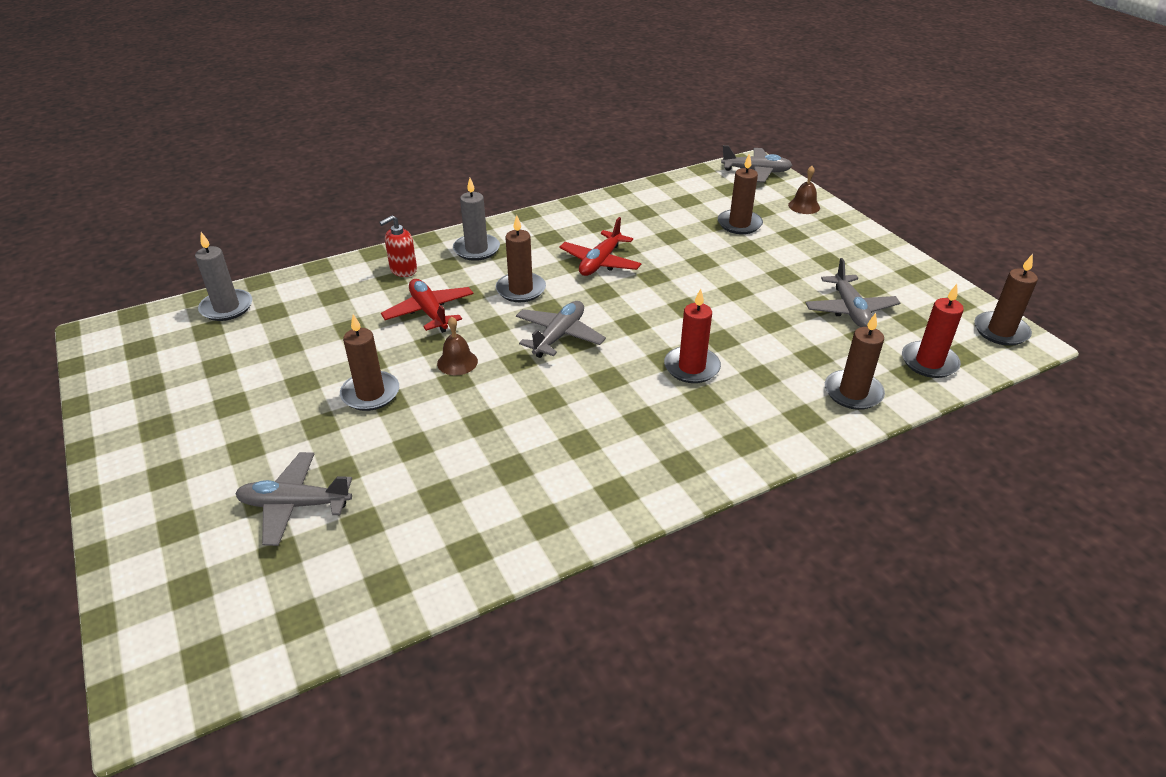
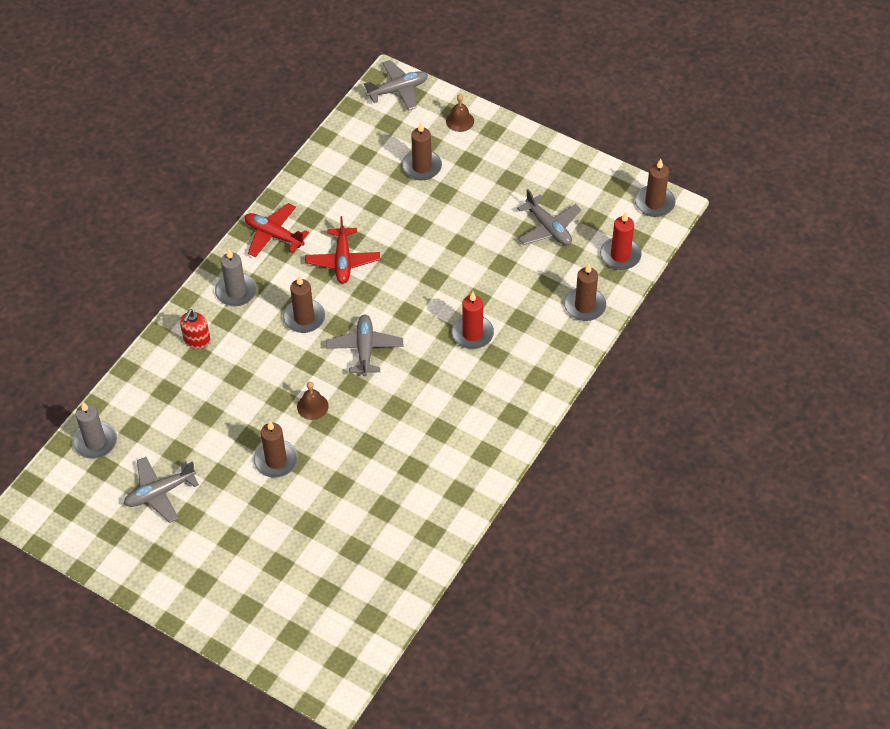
camera: 30 degrees left, 15 degrees up
grey plane [235,452,352,546] -> grey plane moved to [124,457,199,523]
red plane [381,279,473,333] -> red plane moved to [245,203,309,258]

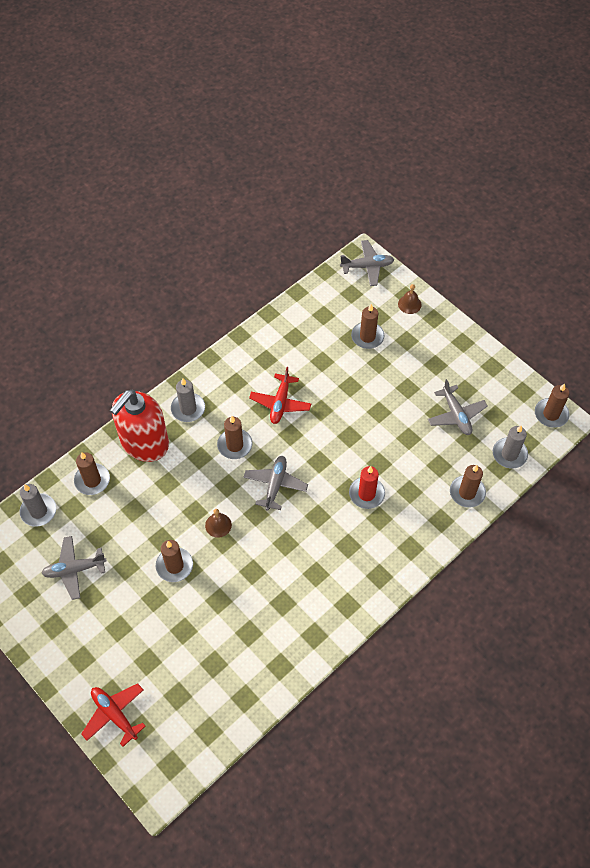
camera: 15 degrees right, 5 degrees up
red soap dispenser [180,309,210,349] -> red soap dispenser [110,390,169,462], size x2.31
red plane [245,203,309,258] -> red plane moved to [81,684,146,747]
red candle [600,212,642,270] -> grey candle [493,425,528,469]
none -> brown candle [74,452,110,495]

